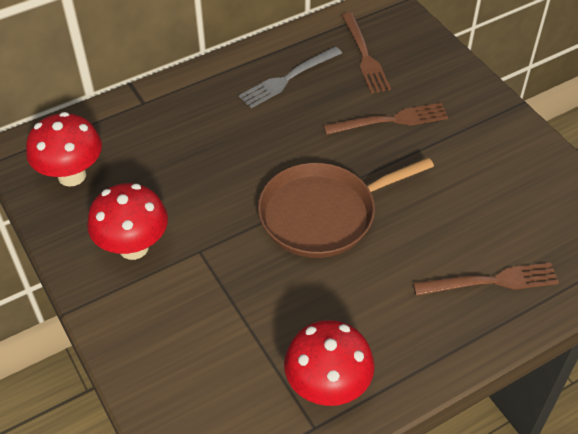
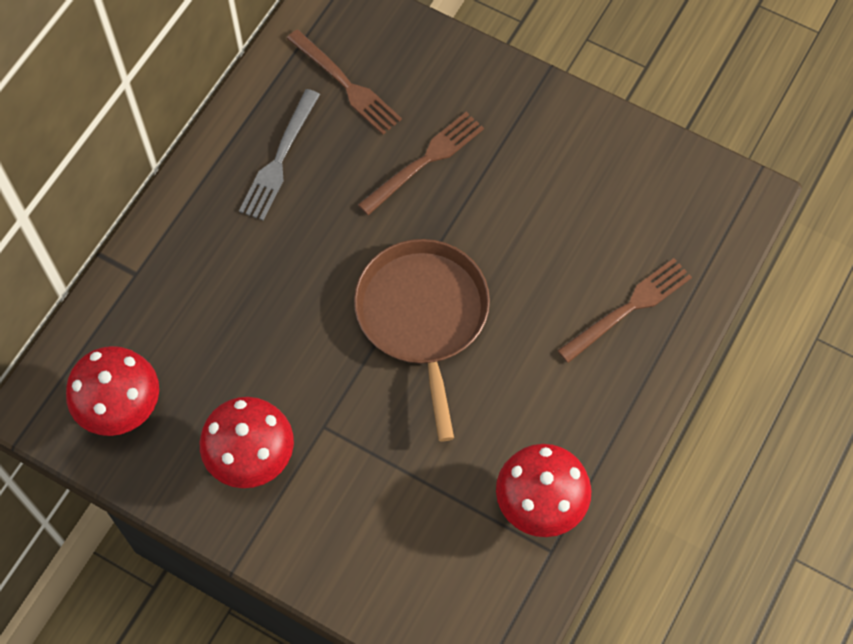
camera: 30 degrees left, 15 degrees up
brown pan [258,157,434,258] -> brown pan turned 135 degrees clockwise [354,239,490,441]

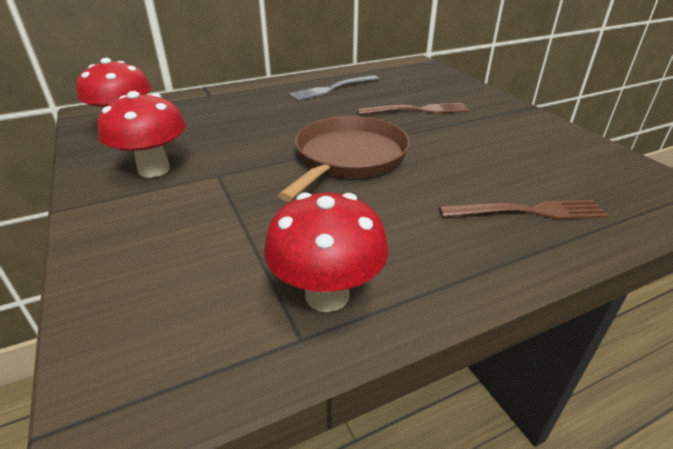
camera: 35 degrees right, 30 degrees down
brown fork [287,29,402,135] -> none

